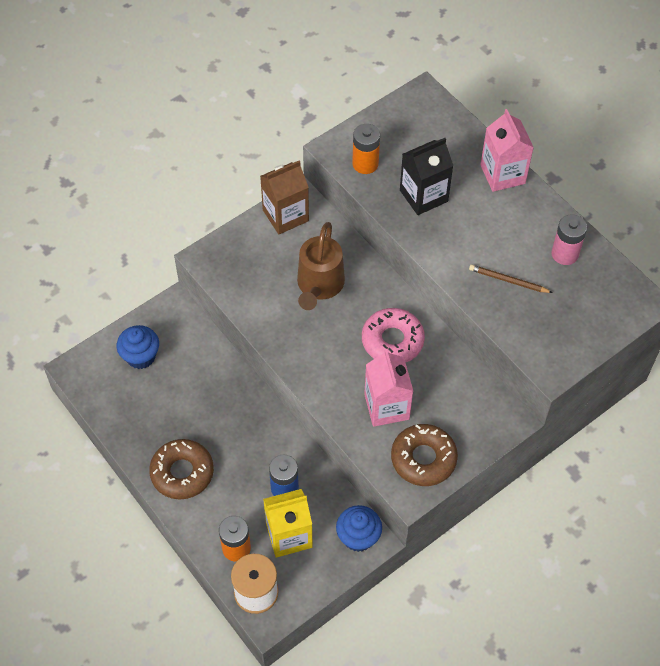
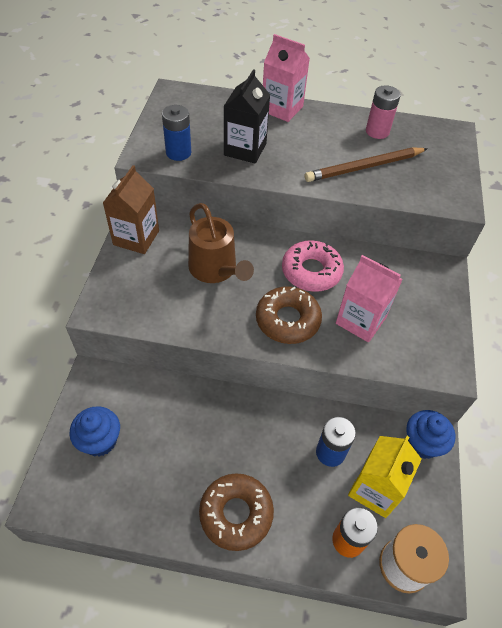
camera: 45 degrees left, 5 degrees down
orange battery [352,124,380,174] -> blue battery [162,105,191,161]
brown donut [391,424,458,486] -> brown donut moved to [256,286,322,344]
brown pencil [469,265,553,293] -> brown pencil [305,148,428,182], size x1.74

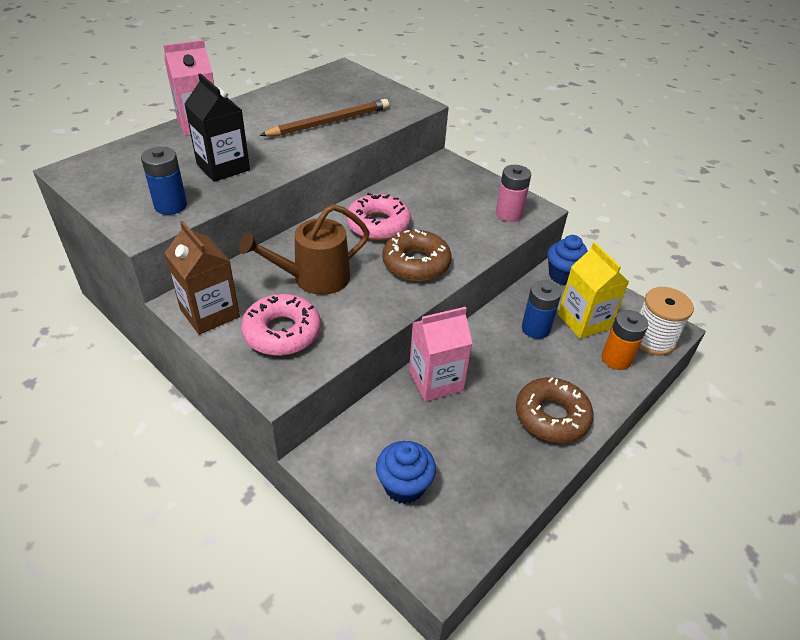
camera: 55 degrees left, 10 degrees down
brown watering can [188,203,254,283] -> brown watering can turned 150 degrees clockwise [239,204,370,295]
brown pencil [305,148,428,182] -> brown pencil turned 135 degrees counterclockwise [259,99,389,136]
pink carton [336,255,403,342] -> pink carton moved to [409,307,473,402]
pink battery [366,85,401,139] -> pink battery moved to [496,165,531,222]
none -> pink donut [241,294,321,356]

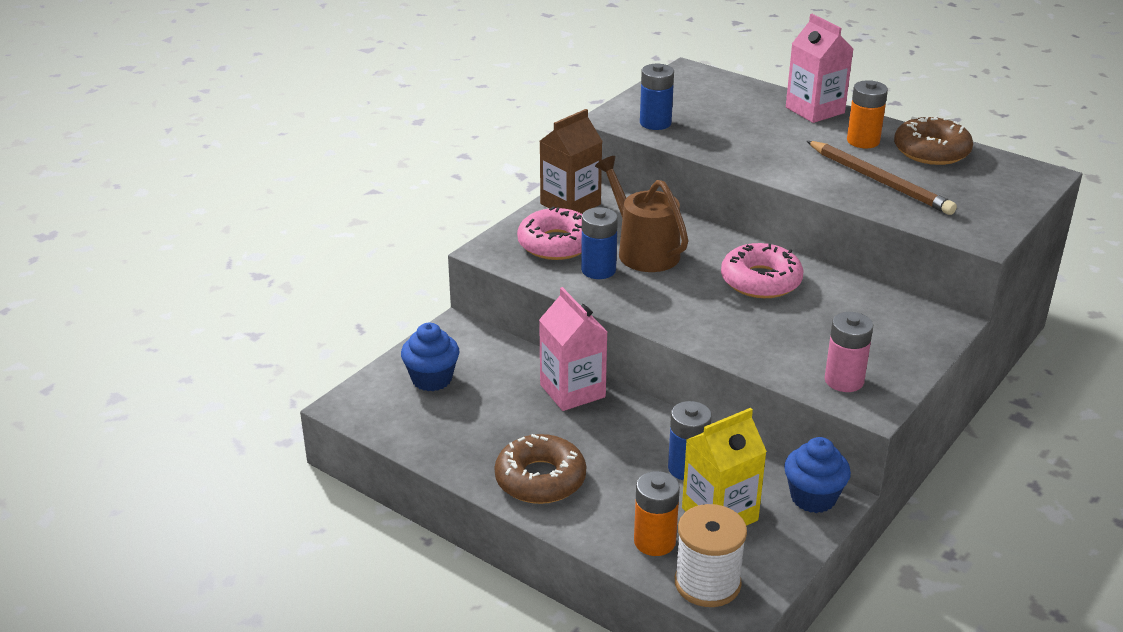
camera: 85 degrees right, 10 degrees down
black carton [184,73,250,182] -> none
brown donut [382,229,452,281] -> brown donut moved to [894,116,973,165]
none -> blue battery [581,207,618,279]
none -> orange battery [847,80,888,148]

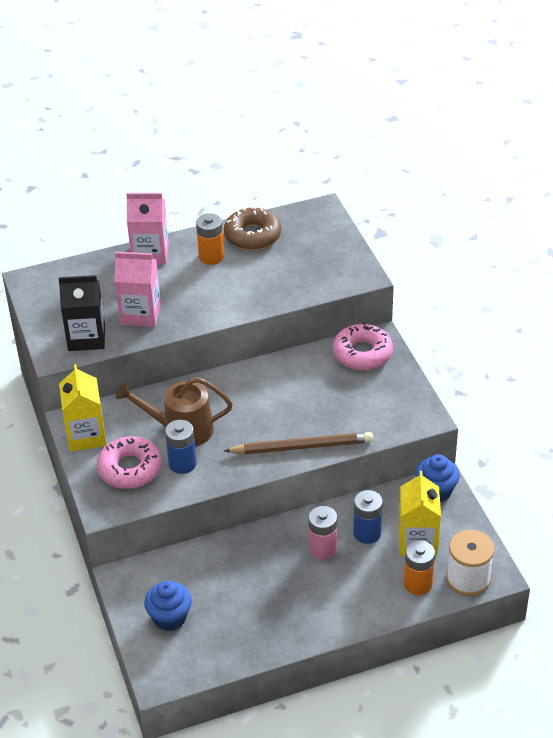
camera: 55 degrees left, 10 degrees up
brown donut [494,434,586,504] -> none
pink carton [539,287,607,411] -> pink carton moved to [114,252,161,327]
brown carton [540,109,603,214] -> yellow carton [59,364,107,451]
blue battery [640,63,674,130] -> black carton [58,275,105,351]
pink donut [721,243,803,298] -> pink donut moved to [333,322,393,370]
brown pencil [807,141,957,215] -> brown pencil moved to [224,432,373,454]
pink battery [825,312,873,392] -> pink battery moved to [308,506,337,560]

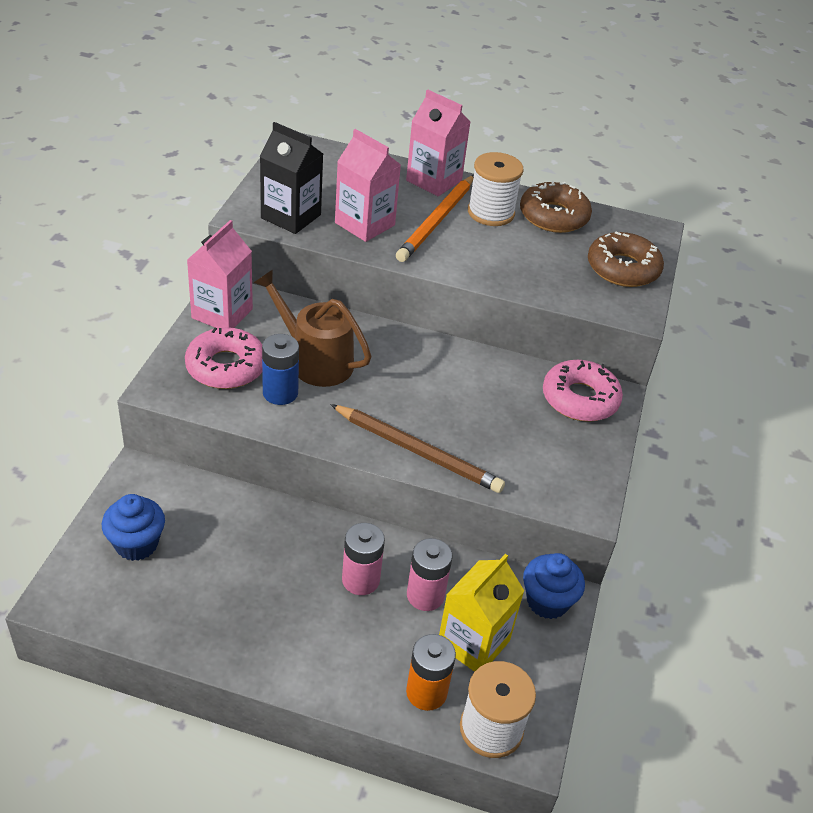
camera: 30 degrees right, 0 degrees up
yellow carton [59,364,107,451] -> pink carton [187,220,253,328]
orange battery [196,213,224,265] -> white spool [468,152,524,226]
blue battery [353,490,383,544] -> pink battery [407,538,452,611]
none -> orange pencil [396,175,474,262]
none -> brown donut [588,231,664,287]

